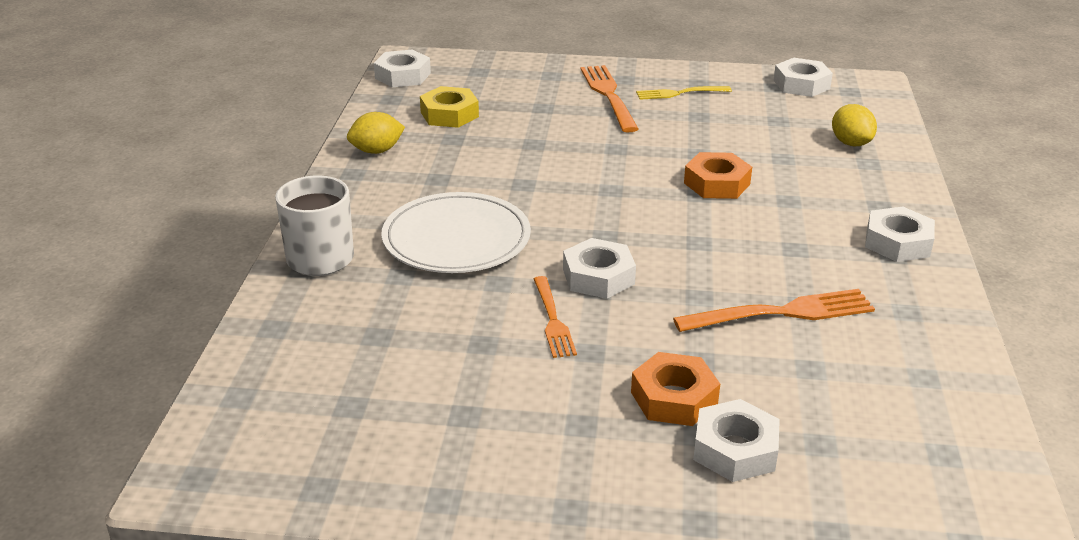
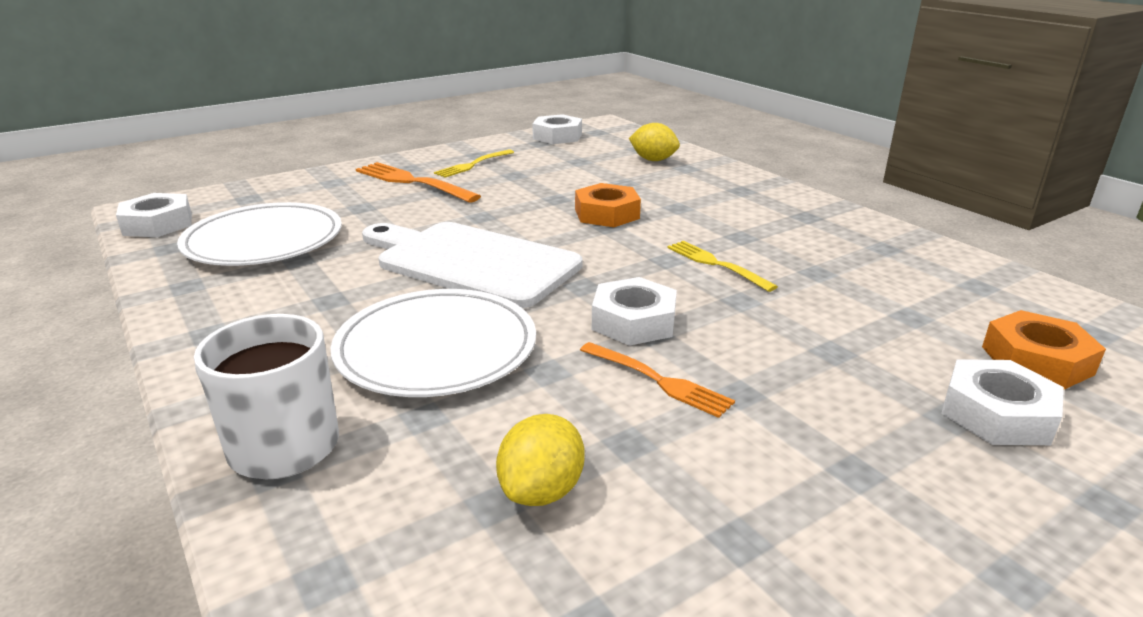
camera: 40 degrees left, 5 degrees down
yellow lemon [347,112,405,154] -> yellow lemon moved to [496,414,585,506]
yellow nut [420,86,479,128] -> white plate [177,202,342,266]
orange nut [631,352,720,426] -> orange nut moved to [982,310,1106,390]
orange fork [673,289,875,332] -> none
white nut [865,207,935,262] -> none
none -> white cutting board [362,222,583,308]
none -> yellow fork [667,241,778,292]

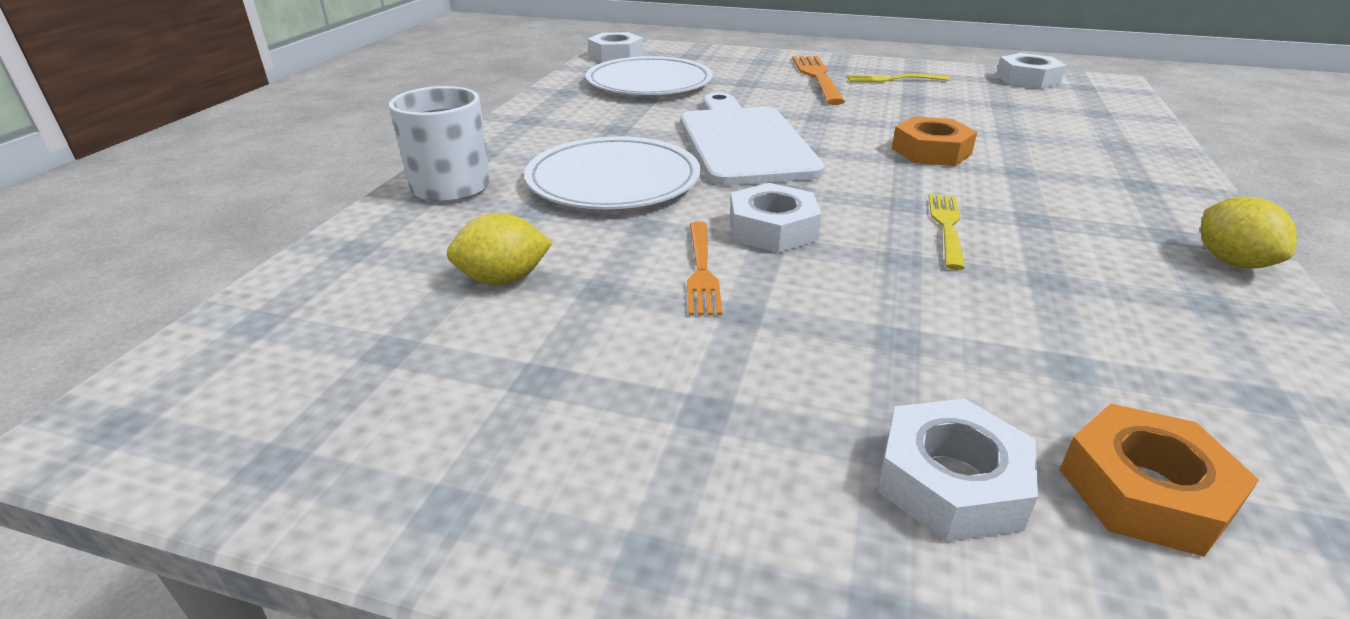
camera: 50 degrees right, 5 degrees up
yellow lemon [629,123,680,161] -> yellow lemon moved to [1201,197,1297,269]

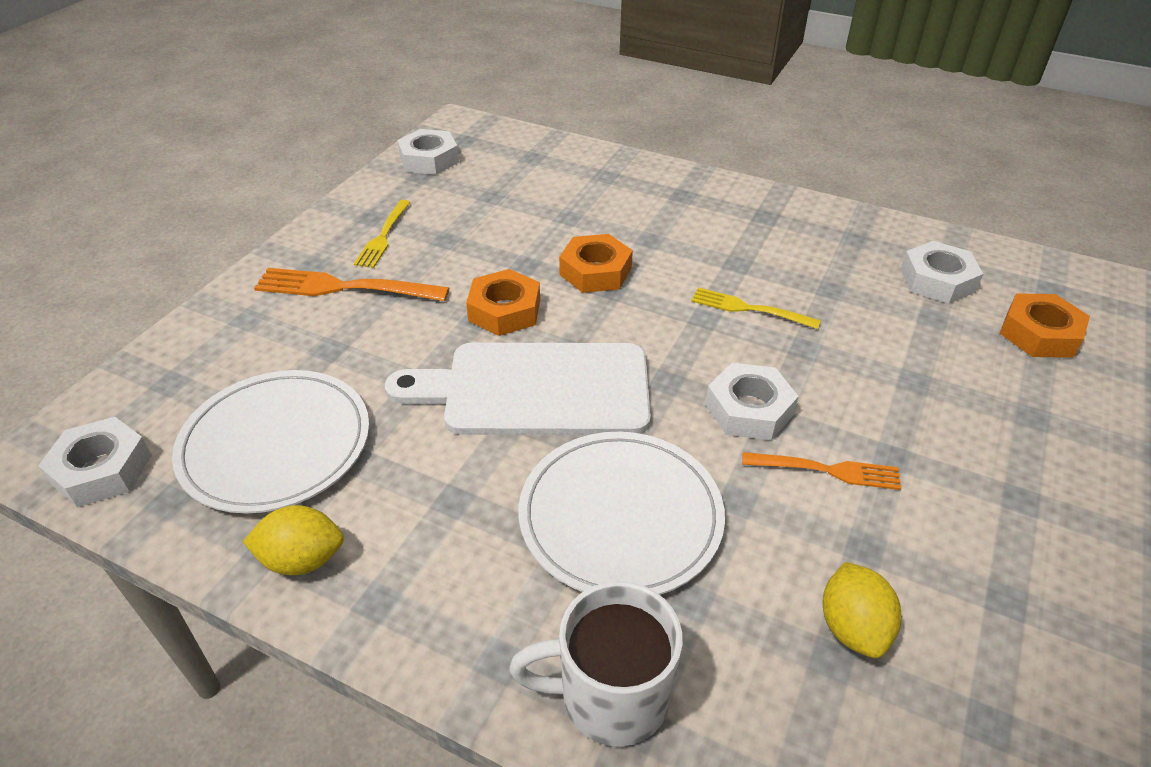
camera: 80 degrees left, 10 degrees up
white nut [877,399,1038,542] -> white nut moved to [901,241,983,304]
yellow lemon [1201,197,1297,269] -> yellow lemon moved to [243,505,344,575]
none -> orange nut [466,269,540,336]

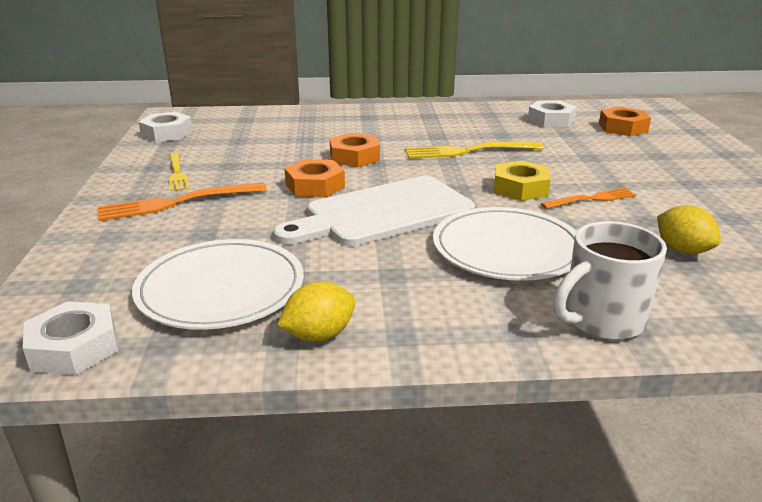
camera: 30 degrees left, 15 degrees down
yellow fork [691,287,821,329] -> yellow fork [405,142,544,159], size x1.57
white nut [705,363,799,440] -> yellow nut [494,160,551,201]

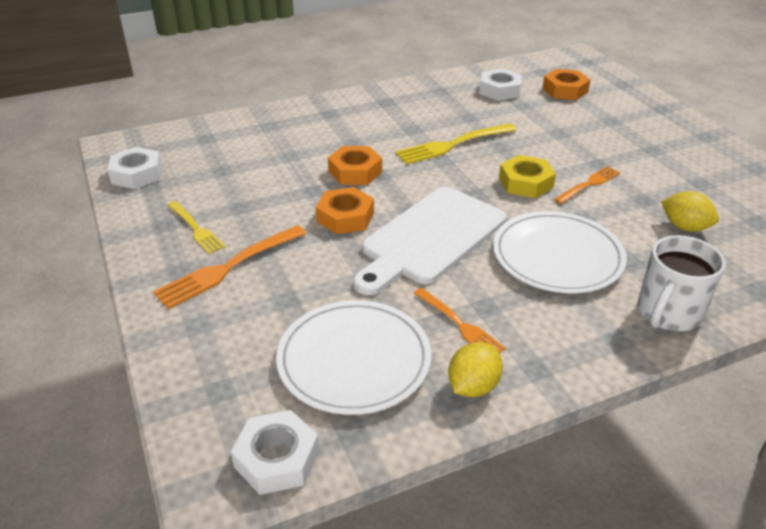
camera: 20 degrees left, 10 degrees up
none -> orange fork [414,288,506,353]

